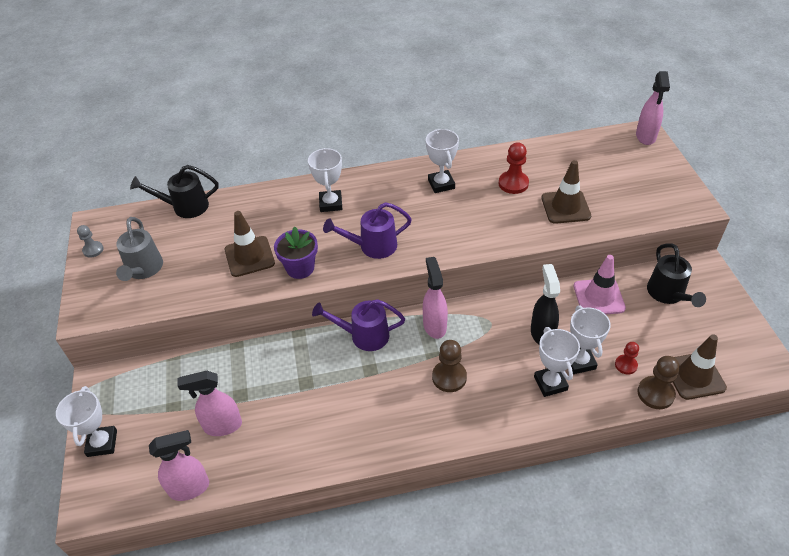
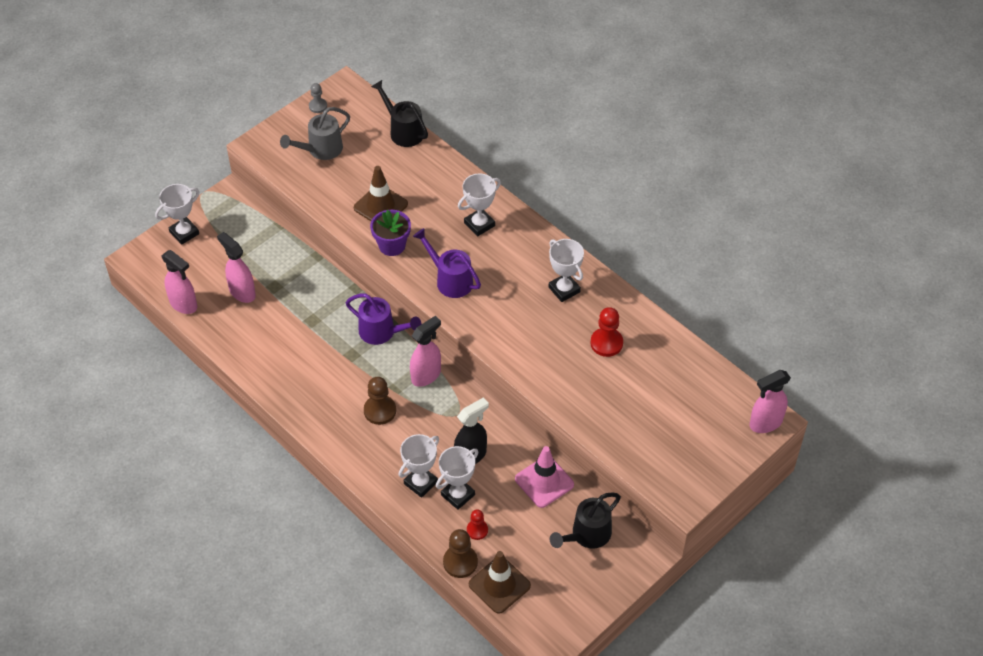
camera: 55 degrees right, 5 degrees up
purple watering can [312,299,405,351] -> purple watering can turned 150 degrees clockwise [346,293,421,345]
white trophy [426,129,459,193] -> white trophy turned 75 degrees counterclockwise [549,239,584,302]
brown traffic cone [541,160,591,224] -> none

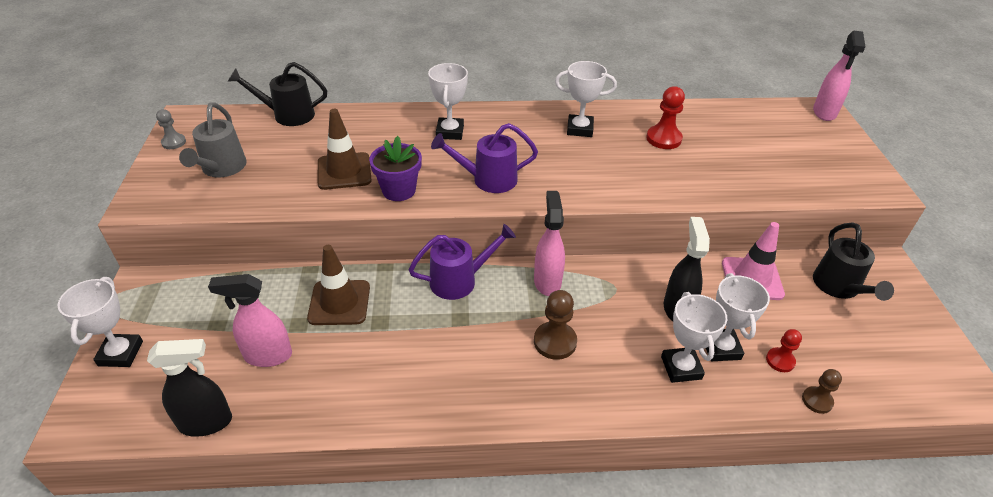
camera: 50 degrees left, 10 degrees down
pink spray bottle [162,250,197,314] -> black spray bottle [147,339,232,437]
brown pawn [443,529,478,578] -> brown pawn [802,369,842,414], size x0.63
brown traffic cone [469,551,531,614] -> brown traffic cone moved to [307,245,370,325]

